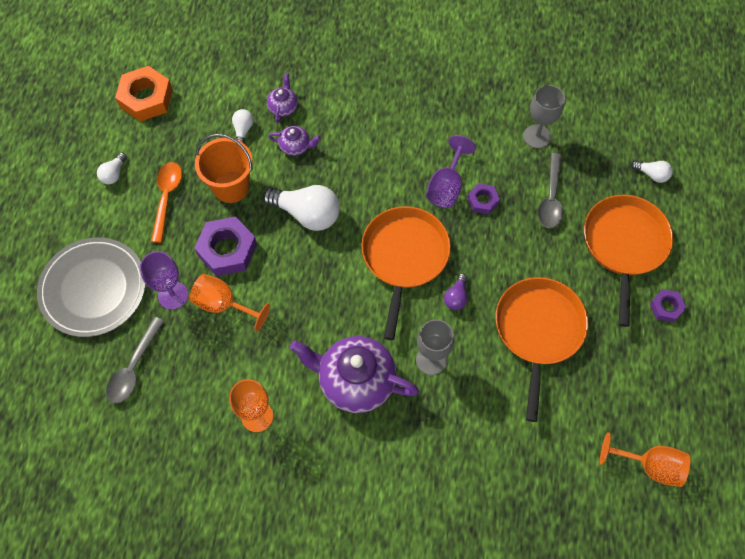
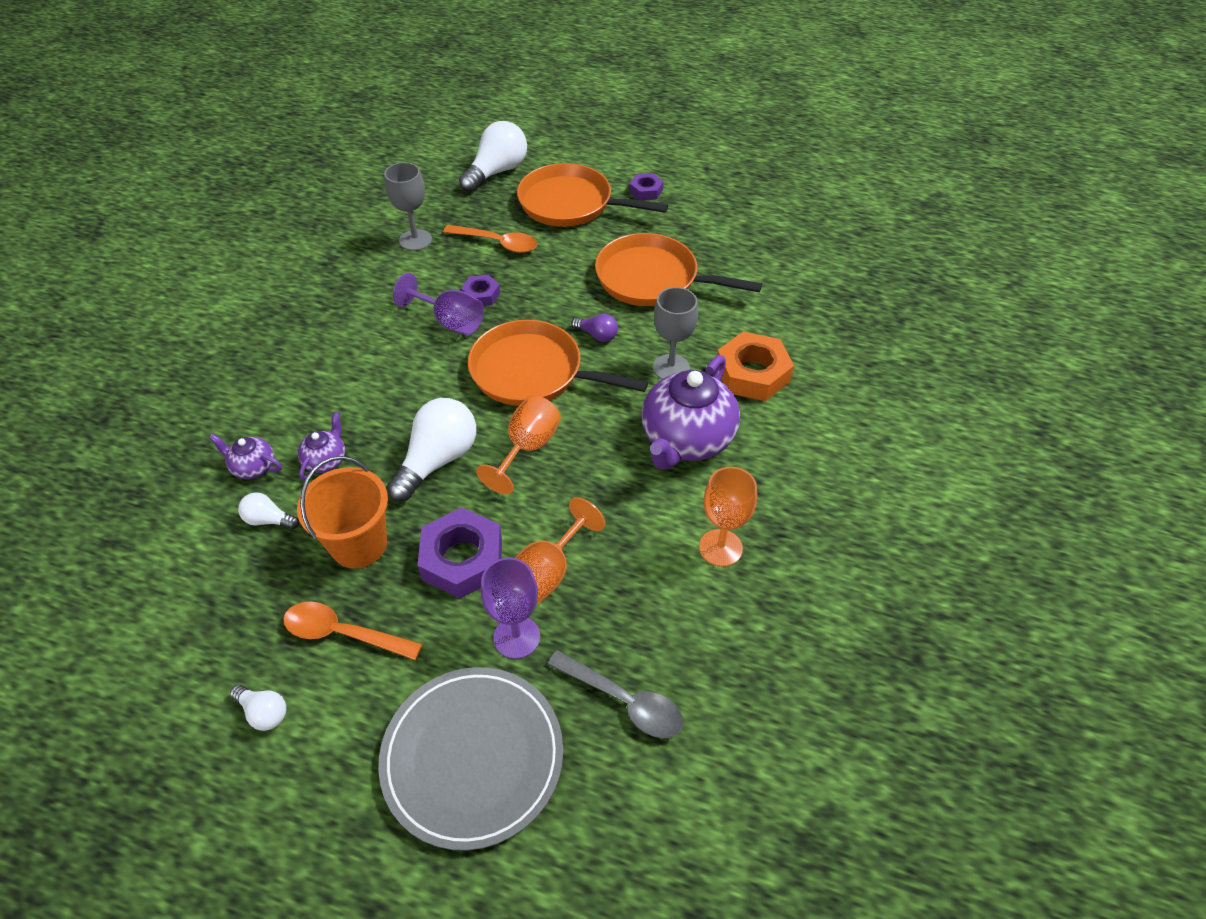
camera: 80 degrees left, 15 degrees down
orange nut [115,66,173,122] -> orange nut moved to [717,332,794,401]
grey spoon [538,153,563,228] -> orange spoon [443,225,538,253]
orange goblet [600,432,690,487] -> orange goblet moved to [476,395,561,494]
white light bulb [631,160,673,183] -> white light bulb [459,121,527,192], size x2.01

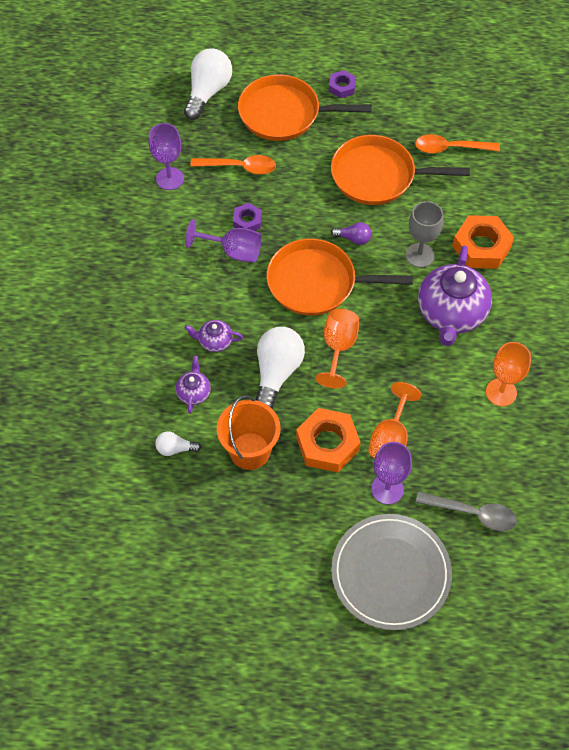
camera: 15 degrees left, 10 degrees up
purple teapot [209,434,282,479] -> purple teapot moved to [185,320,243,352]
white light bulb [230,685,286,731] -> none
orange spoon [283,602,423,660] -> orange spoon moved to [415,134,500,153]
grey goblet [384,162,432,251] -> purple goblet [149,123,184,190]
purple nut [417,508,502,599] -> orange nut [296,408,361,472]

